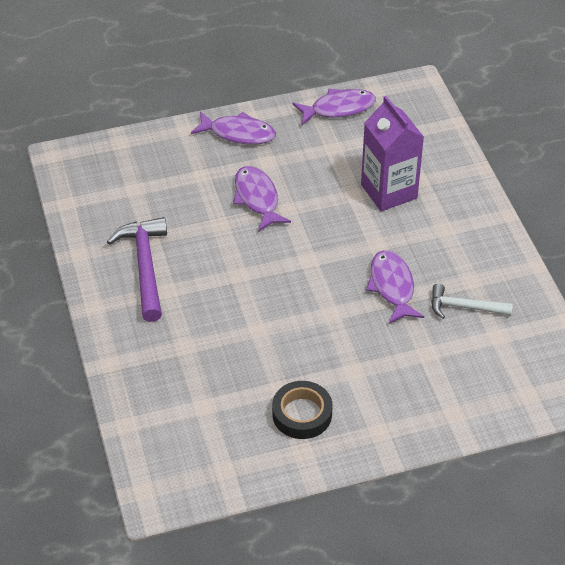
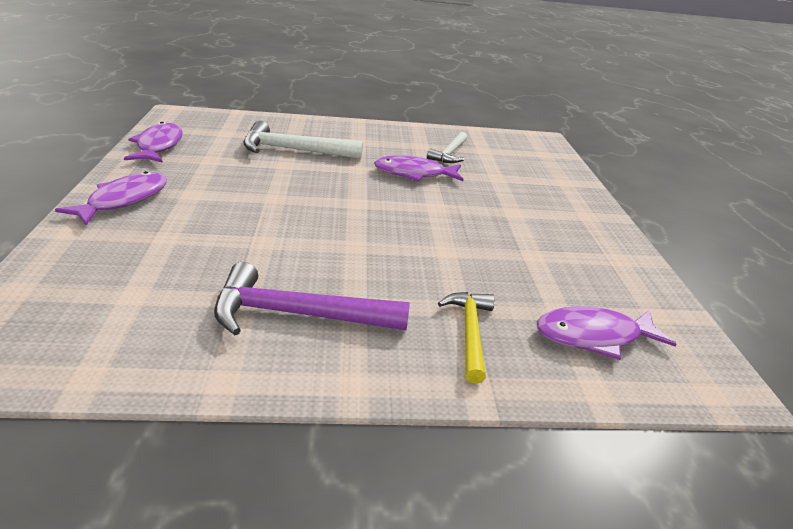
camera: 80 degrees left, 15 degrees down
purple fish [233,166,291,231] -> purple fish moved to [537,306,677,360]
black tape [272,381,332,439] -> none
purple carton [361,96,424,211] -> white hammer [243,121,363,159]
none -> yellow hammer [438,292,495,384]

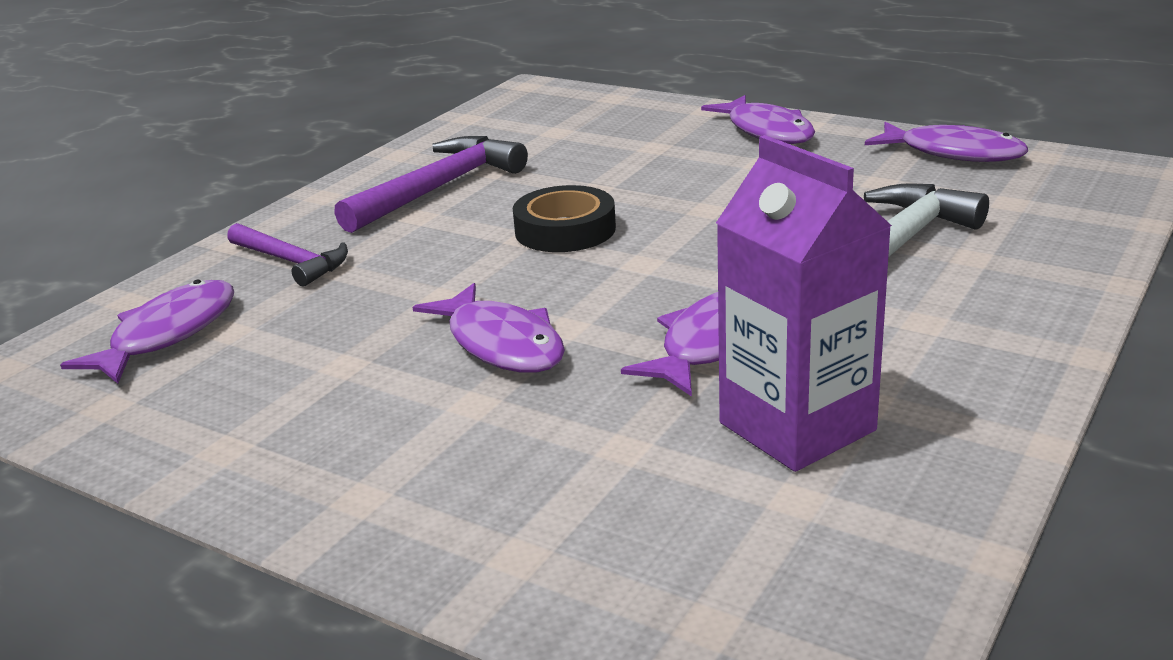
camera: 130 degrees right, 5 degrees down
white hammer [427,132,467,163] -> purple carton [716,135,892,472]
yellow hammer [438,292,495,384] -> purple hammer [227,223,348,287]
none -> purple fish [413,283,565,373]
none -> black tape [513,185,616,252]

